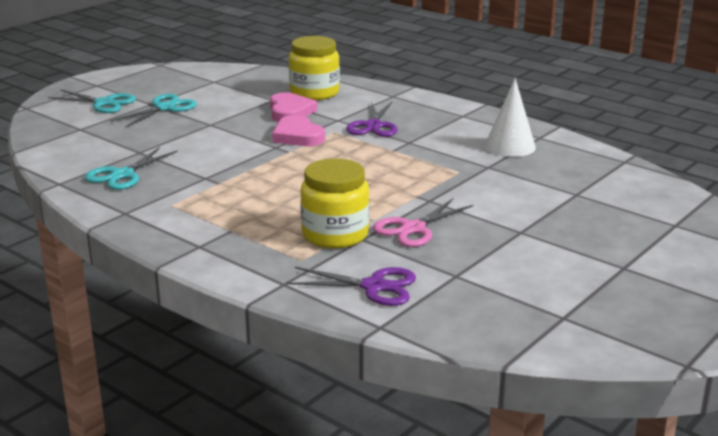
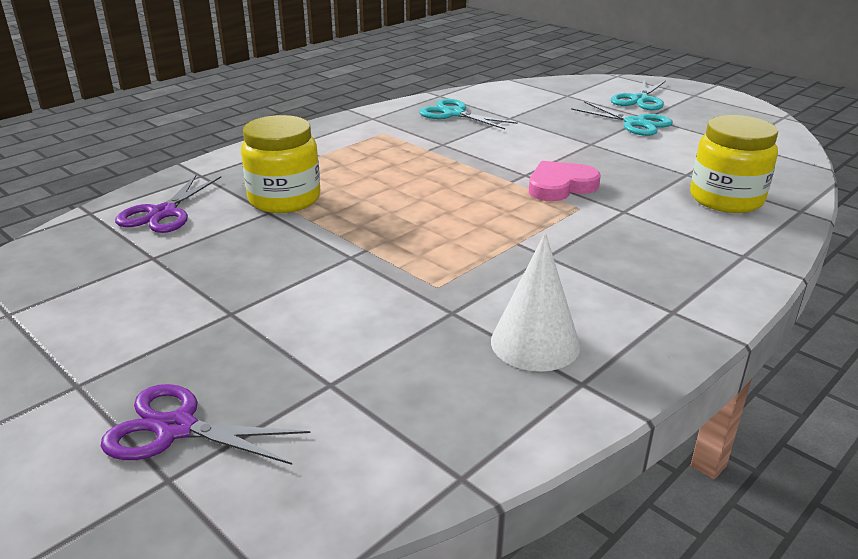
camera: 95 degrees right, 5 degrees up
pink heart [270,92,317,122] -> none
purple scissors [346,102,398,137] -> purple scissors moved to [101,384,310,465]
pink scissors [373,198,473,247] -> none

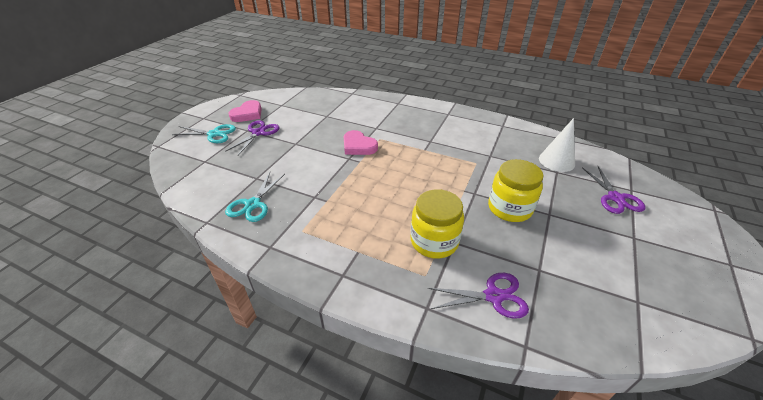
camera: 110 degrees left, 10 degrees up
white cone [491,232,580,371] -> white cone moved to [539,118,575,172]
turquoise scissors [571,101,673,136] -> purple scissors [225,120,279,155]
yellow jar [690,115,778,213] -> yellow jar moved to [488,159,543,222]
none -> pink heart [228,100,262,122]

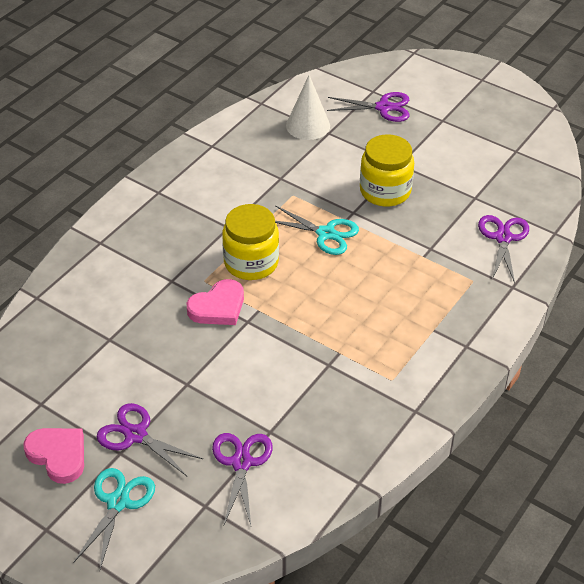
camera: 80 degrees left, 5 degrees up
turquoise scissors [225,173,285,222] -> turquoise scissors moved to [275,205,359,255]
yellow jar [411,189,464,259] -> yellow jar moved to [222,204,279,280]
none -> purple scissors [212,433,273,525]

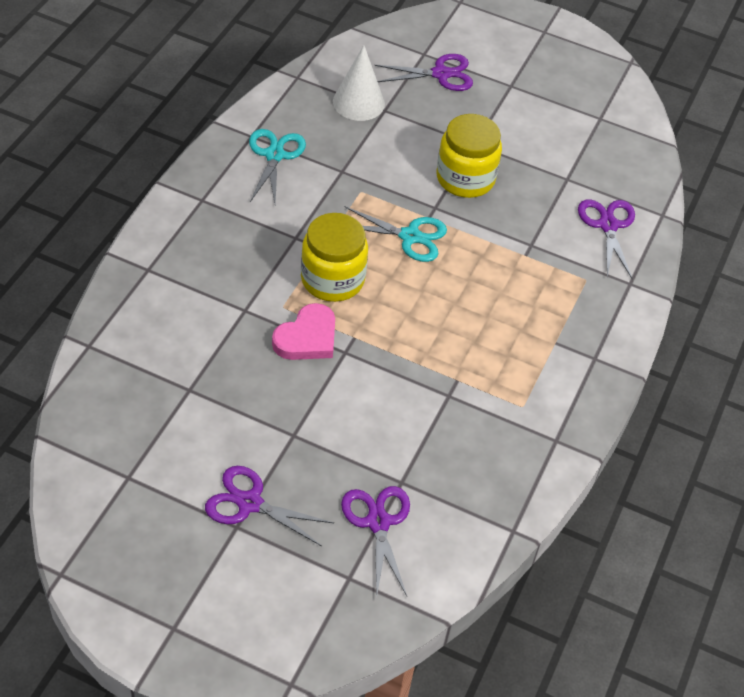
camera: 15 degrees left, 5 degrees up
pink heart [23,428,84,484] -> none
turquoise scissors [73,468,155,569] -> turquoise scissors moved to [249,129,306,203]

